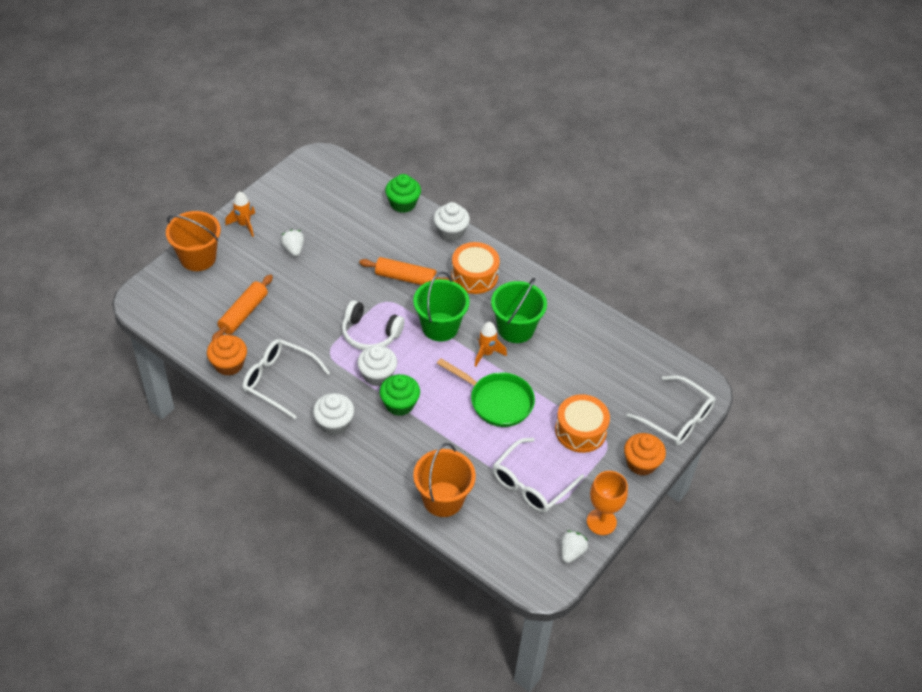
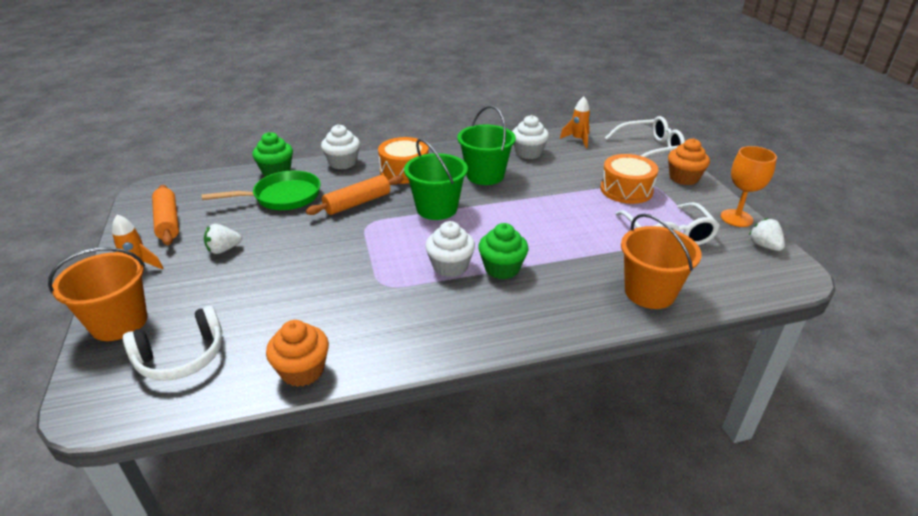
camera: 50 degrees left, 15 degrees down
orange rolling pin [212,274,273,341] -> orange rolling pin moved to [152,185,179,245]
white glasses [243,339,330,419] -> none
white strawberry [281,229,304,256] -> white strawberry turned 45 degrees counterclockwise [204,224,242,254]
white cupcake [313,393,354,435] -> white cupcake moved to [512,115,549,159]
white headphones [342,300,405,350] -> white headphones moved to [123,306,222,381]
green pan [437,358,535,427] -> green pan moved to [202,171,321,210]
orange rocket [475,322,507,367] -> orange rocket moved to [560,96,591,148]

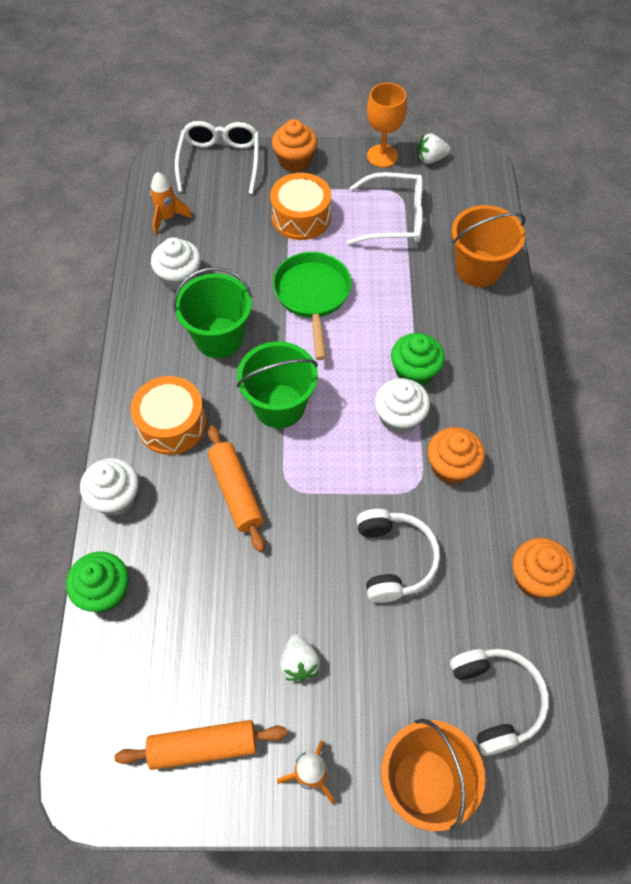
camera: 75 degrees left, 25 degrees up
green pan [202,171,321,210] -> green pan moved to [273,252,352,360]
none -> white headphones [357,509,440,603]
none -> orange cupcake [427,427,485,484]

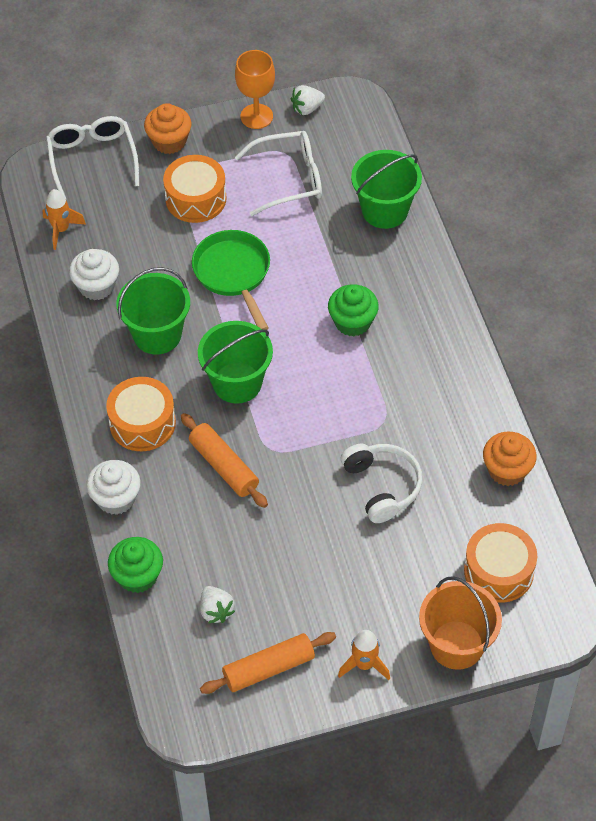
camera: 15 degrees left, 5 degrees down
white strawberry [280,634,320,681] -> white strawberry moved to [200,586,235,623]
white cupcake [375,378,430,434] -> none
orange cupcake [427,427,485,484] -> none
white headphones [450,649,549,756] -> orange drum [464,523,537,603]
orange bucket [451,205,526,287] -> green bucket [351,150,422,229]

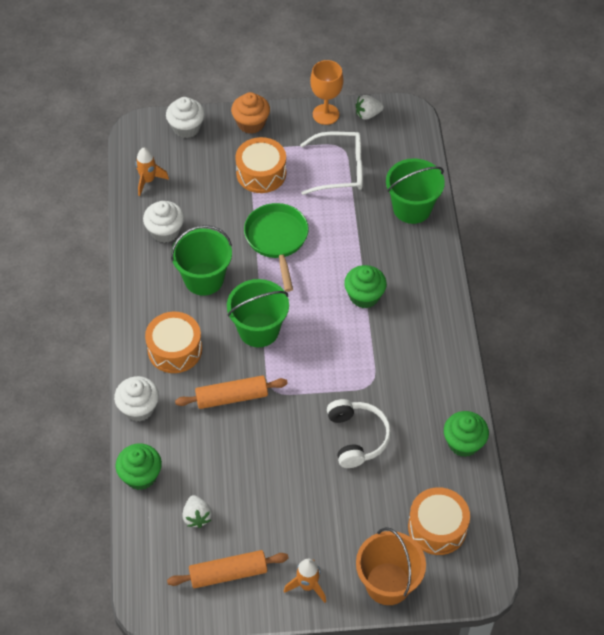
camera: 10 degrees right, 0 degrees up
white glasses [46,116,139,198] -> white cupcake [166,97,205,138]
orange rolling pin [181,413,268,508] -> orange rolling pin turned 75 degrees counterclockwise [175,375,288,409]
orange cupcake [483,432,537,486] -> green cupcake [444,411,489,457]

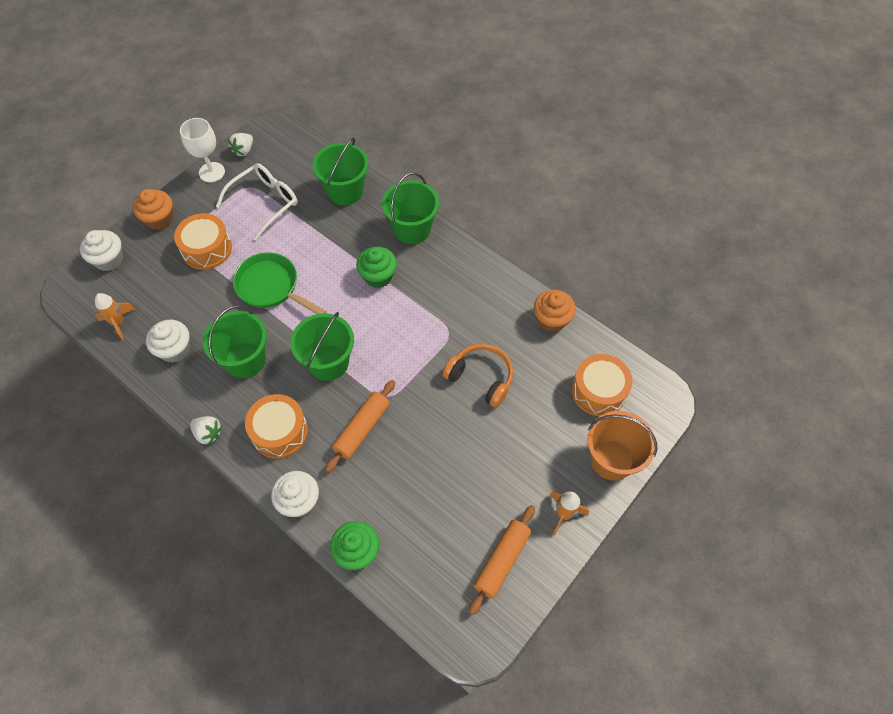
camera: 45 degrees left, 5 degrees up
white strawberry [182,495,212,528] -> white strawberry moved to [190,416,222,445]
orange goblet [310,60,343,125] -> white goblet [180,118,225,182]
white headphones [327,399,391,468] -> orange headphones [443,344,513,408]
green cupcake [444,411,489,457] -> orange cupcake [534,290,576,332]
none -> green bucket [382,172,439,244]

